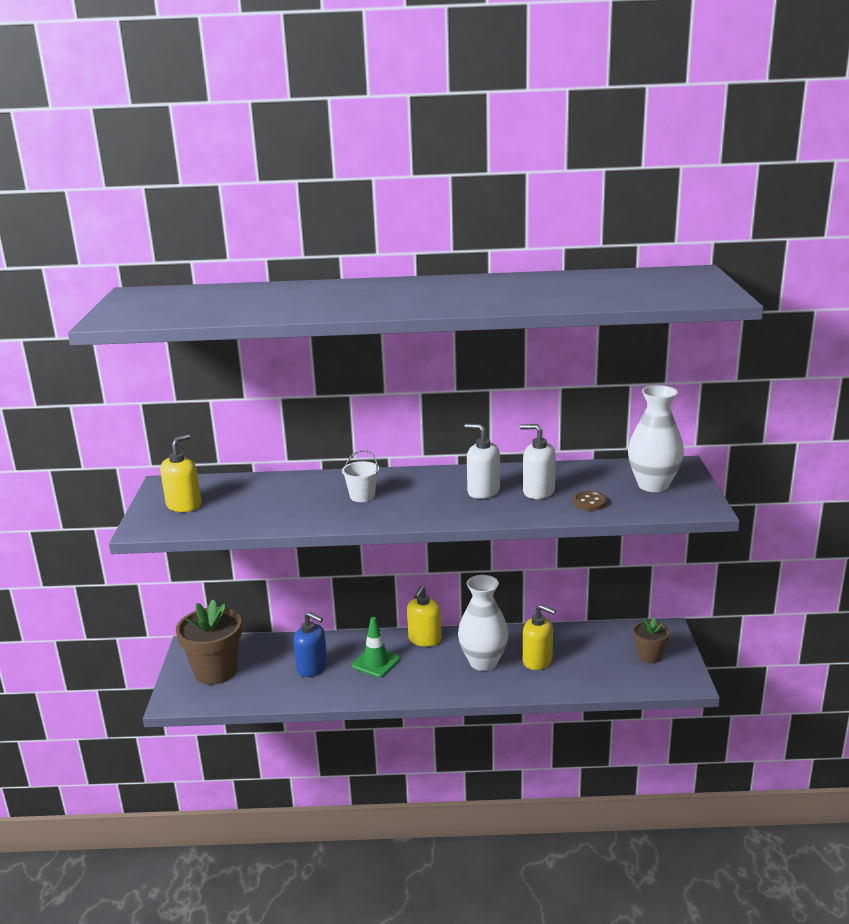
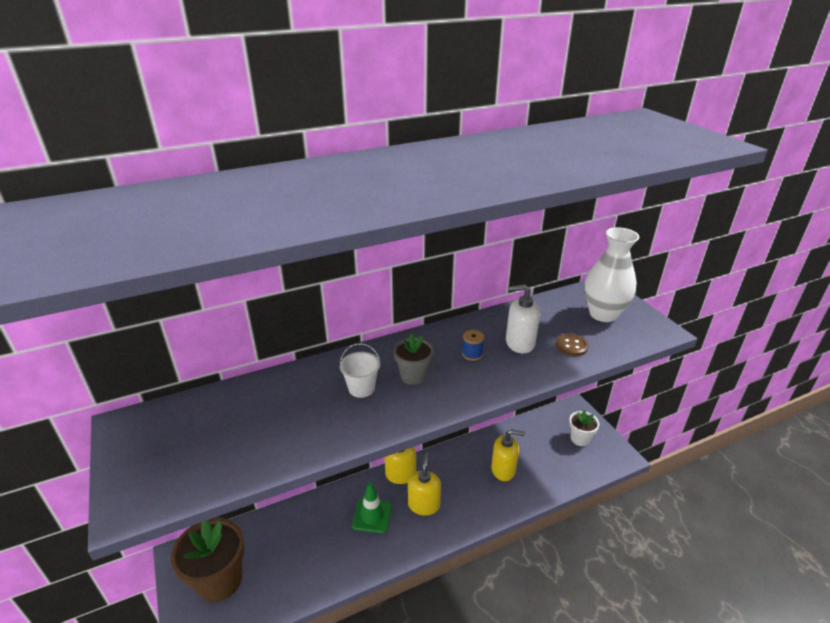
camera: 25 degrees left, 10 degrees up
yellow soap dispenser [160,434,201,512] -> yellow soap dispenser moved to [408,453,441,516]
blue soap dispenser [293,612,327,677] -> none
white vase [458,575,509,671] -> none
white soap dispenser [465,424,500,499] -> blue spool [462,330,484,361]
brown flower pot [633,617,670,663] -> white flower pot [569,410,599,446]
none -> grey flower pot [394,333,434,385]

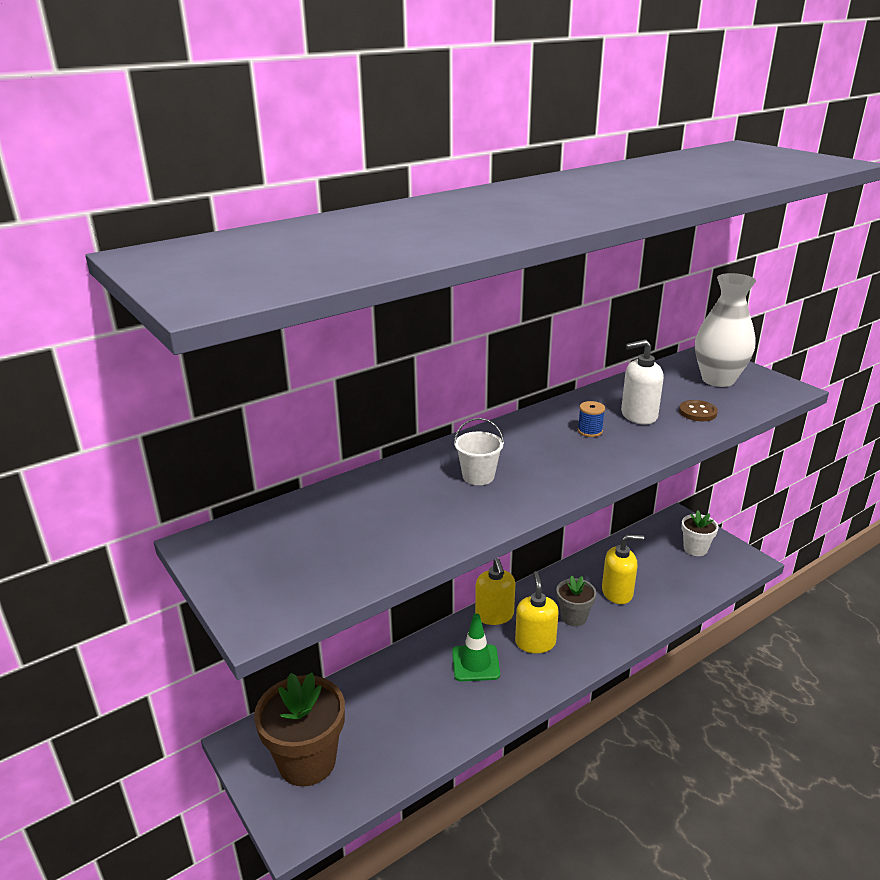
camera: 10 degrees left, 5 degrees down
grey flower pot [394,333,434,385] -> grey flower pot moved to [556,575,596,626]

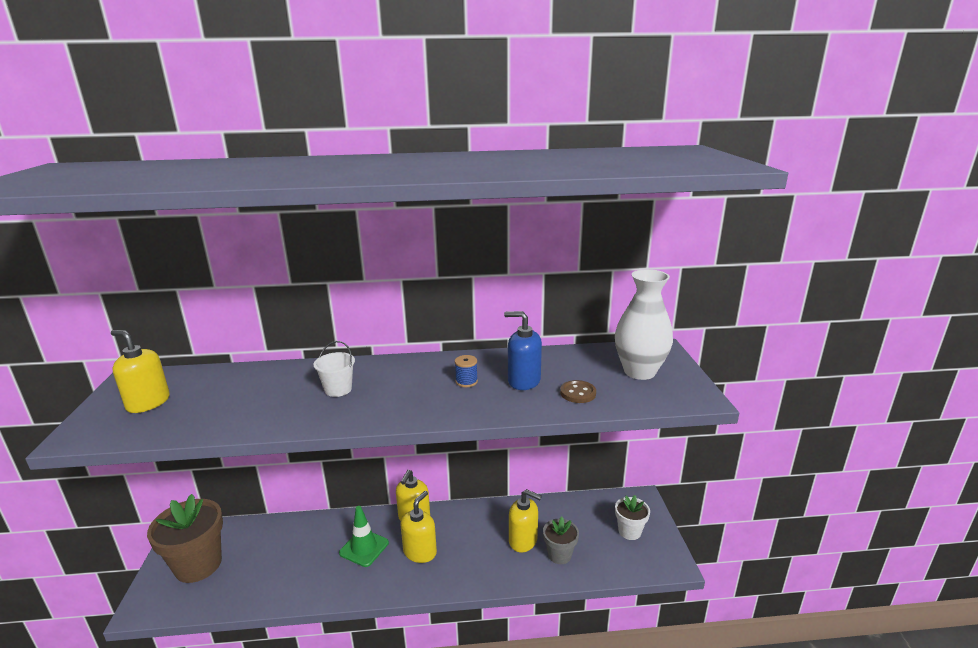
camera: 30 degrees right, 5 degrees down
grey flower pot [556,575,596,626] -> grey flower pot moved to [543,517,579,564]
white soap dispenser [621,339,664,424] -> blue soap dispenser [504,311,542,390]
none -> yellow soap dispenser [111,330,170,413]

